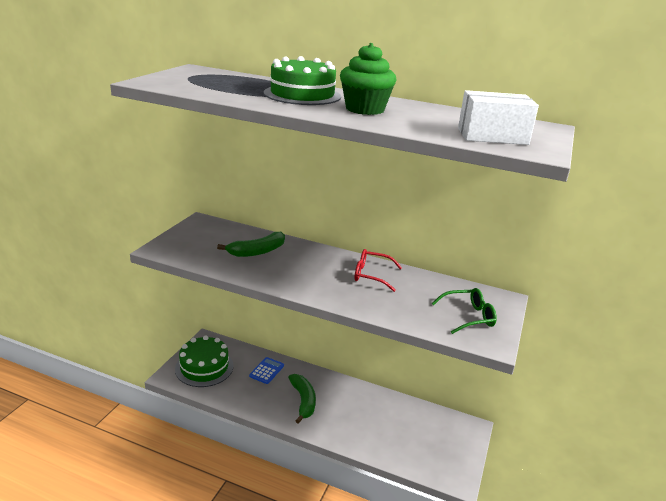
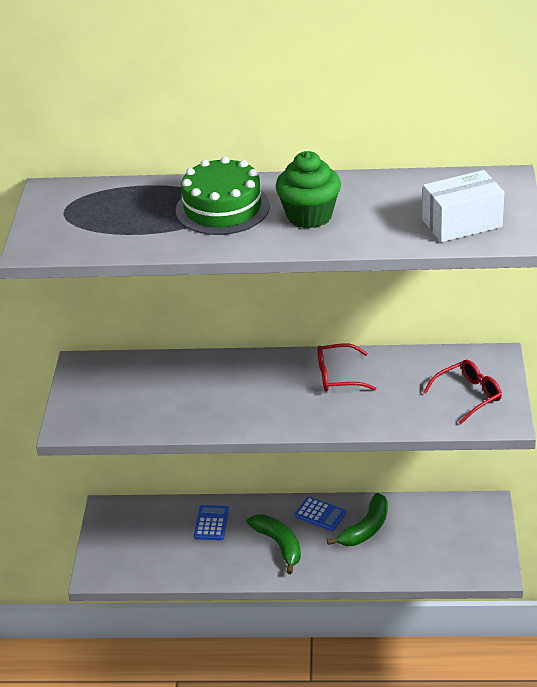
camera: 15 degrees left, 10 degrees up
green cake [175,336,234,387] -> none
green banana [217,232,285,257] -> green banana moved to [327,493,388,546]
green glasses [432,288,497,334] -> red glasses [423,360,502,424]
none -> blue calculator [294,497,346,531]

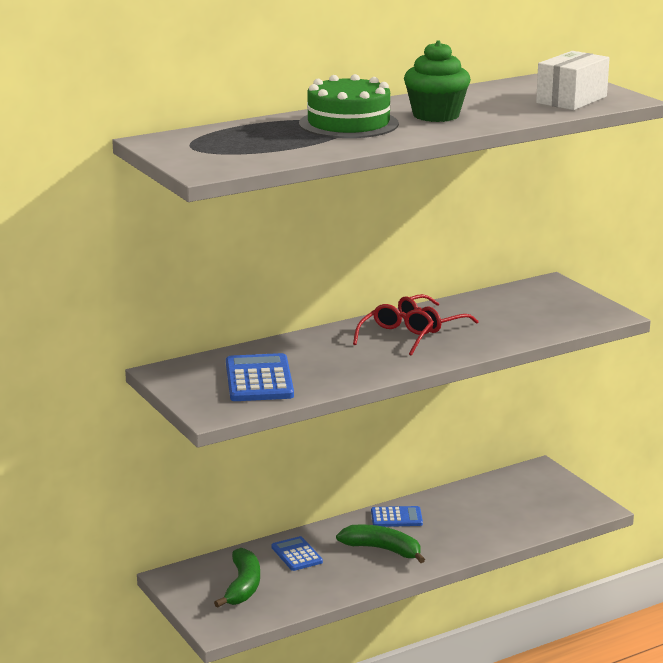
camera: 35 degrees left, 15 degrees down
green banana [327,493,388,546] -> green banana moved to [214,548,260,608]
red glasses [423,360,502,424] -> red glasses moved to [353,304,434,356]
none -> blue calculator [226,353,294,401]

